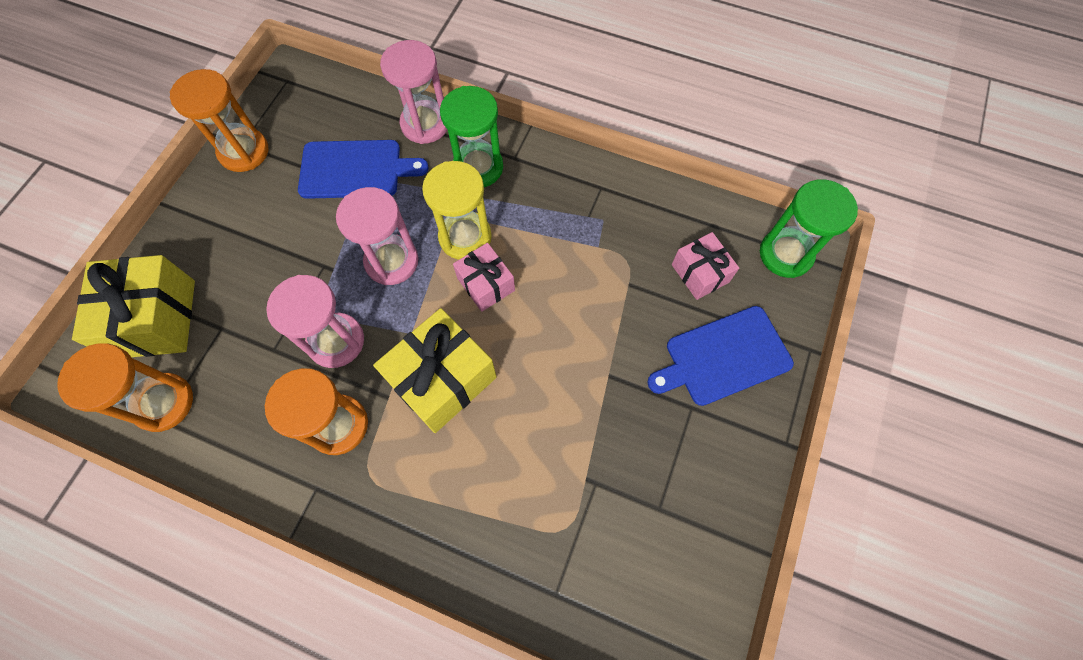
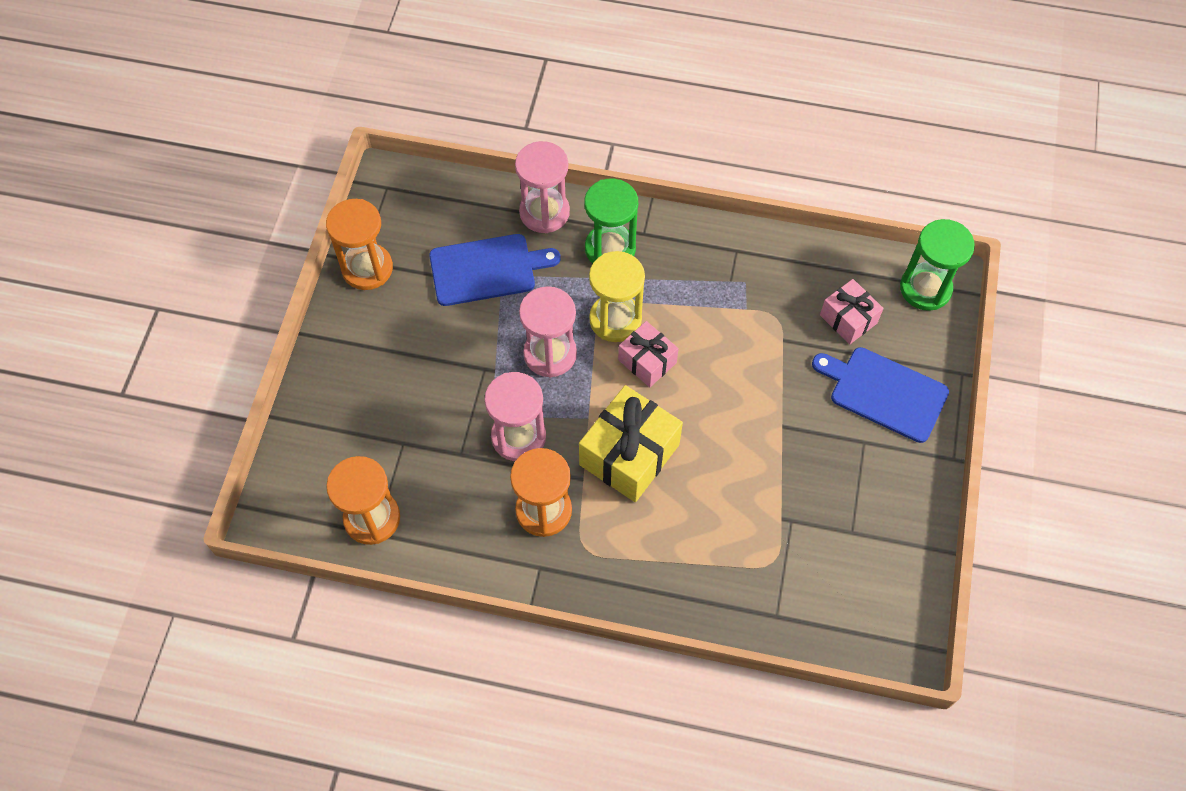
camera: 10 degrees left, 5 degrees down
yellow gift [72,255,195,357] -> none
blue cutting board [647,306,794,406] -> blue cutting board turned 60 degrees clockwise [812,347,949,443]

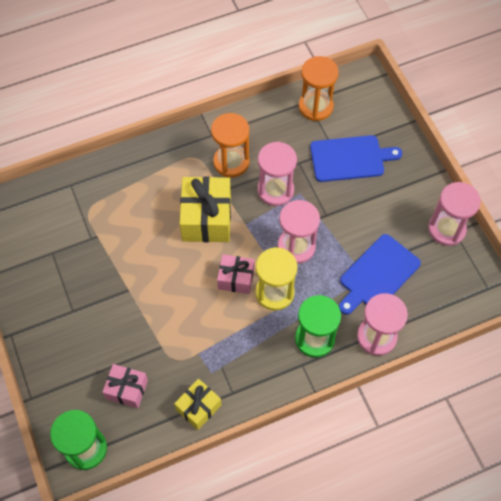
camera: 145 degrees right, 0 degrees up
orange hourglass [326,199,393,290] -> pink hourglass [428,182,481,246]
blue cutting board [812,347,949,443] -> blue cutting board moved to [310,135,402,182]
none -> yellow gift [174,379,222,430]

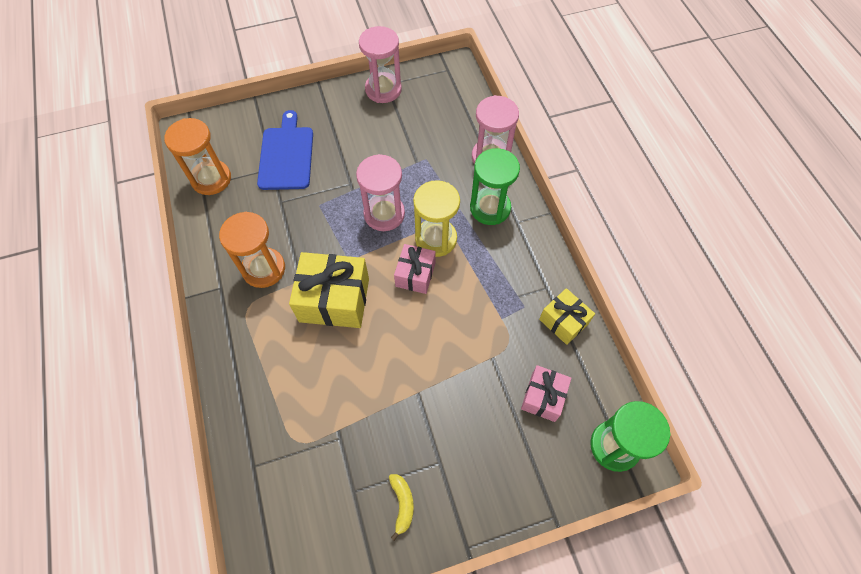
camera: 85 degrees left, 0 degrees up
pink hourglass [257,142,297,206] -> none
blue cutting board [339,234,421,315] -> none
none -> yellow banana [389,474,414,541]

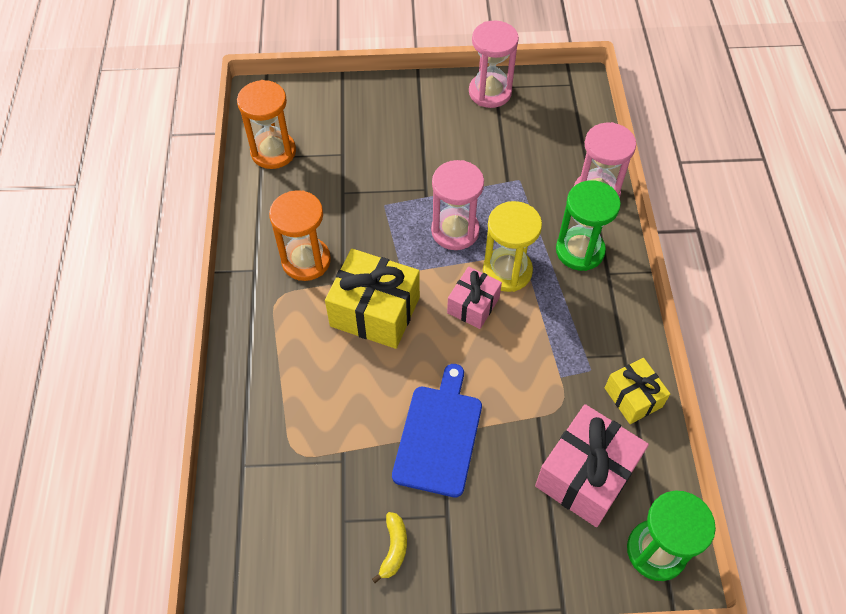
camera: 15 degrees right, 5 degrees down
blue cutting board [257,110,313,190] -> blue cutting board moved to [392,364,482,497]
pink gift [521,365,571,422] -> pink gift [535,404,649,527], size x1.69

